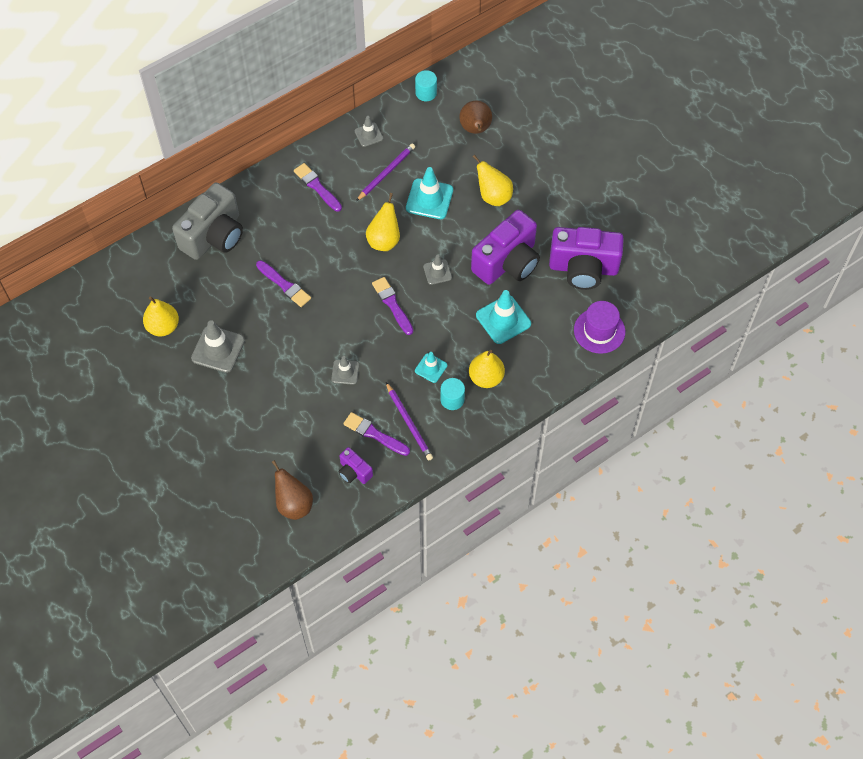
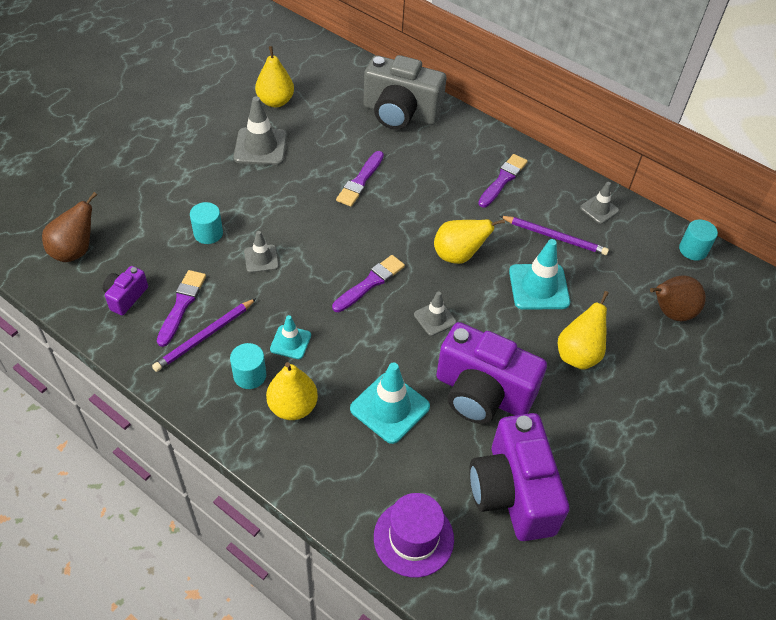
camera: 70 degrees right, 10 degrees down
none -> turquoise cylinder [190,202,223,244]

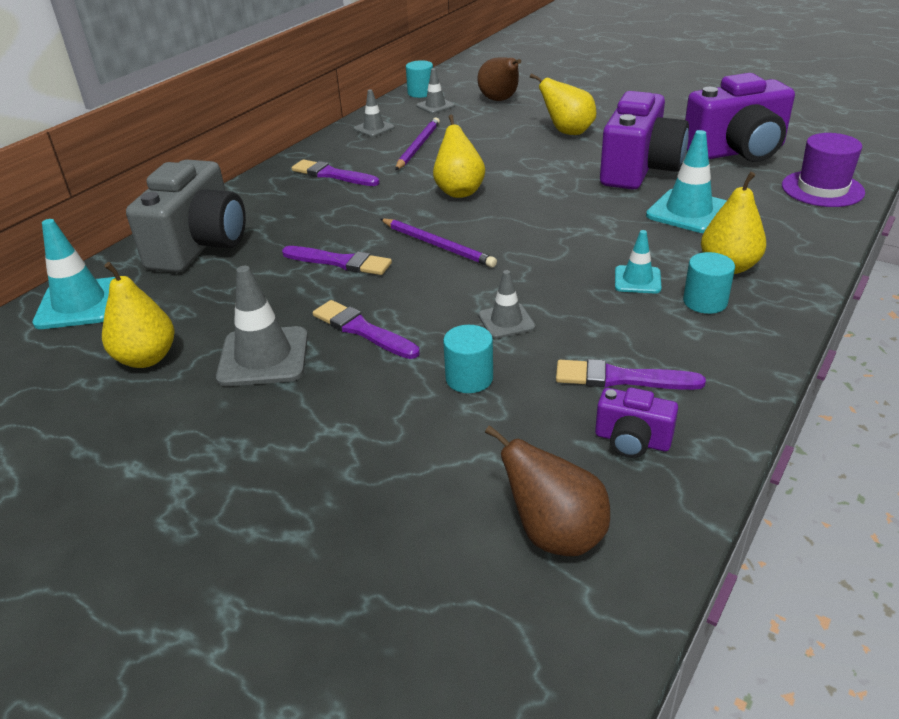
camera: 90 degrees left, 15 degrees down
purple pencil [152,298,256,372] -> purple pencil moved to [380,219,497,268]
purple brush [332,255,405,312] -> purple brush moved to [313,300,420,359]
grey traffic cone [414,292,457,336] -> grey traffic cone moved to [416,68,455,114]
turquoise traffic cone [509,239,570,310] -> turquoise traffic cone moved to [32,219,115,329]

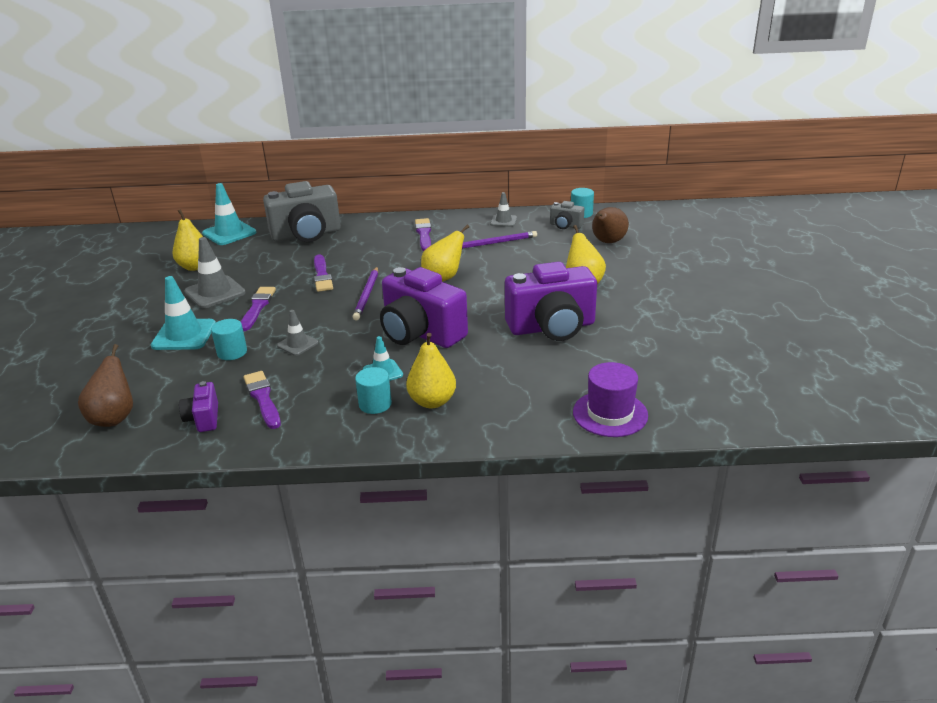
camera: 55 degrees right, 5 degrees down
grey traffic cone [416,68,455,114] -> grey camera [550,201,584,229]
turquoise traffic cone [646,130,727,233] -> turquoise traffic cone moved to [151,276,216,350]
purple camera [685,73,795,162] -> purple camera moved to [380,267,468,348]

